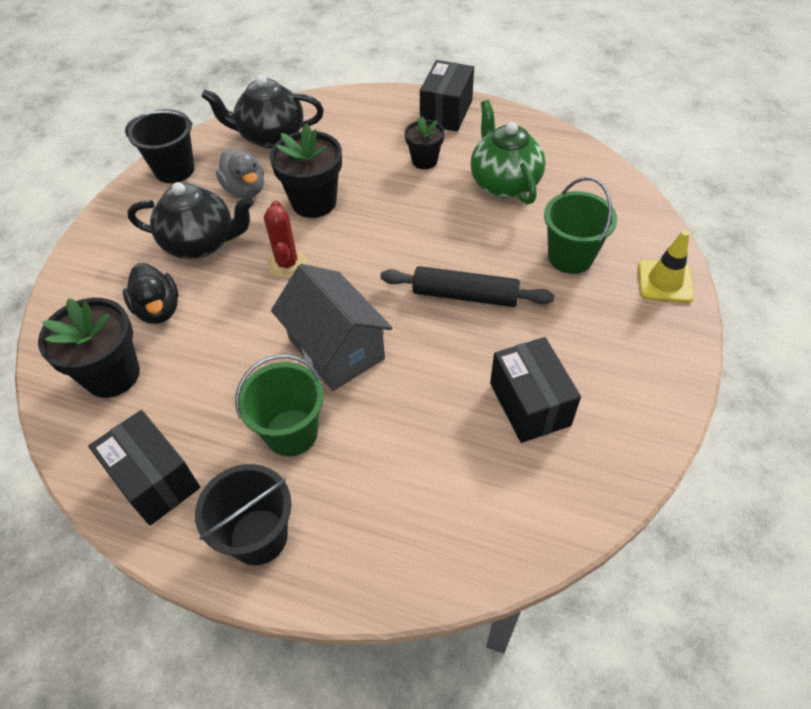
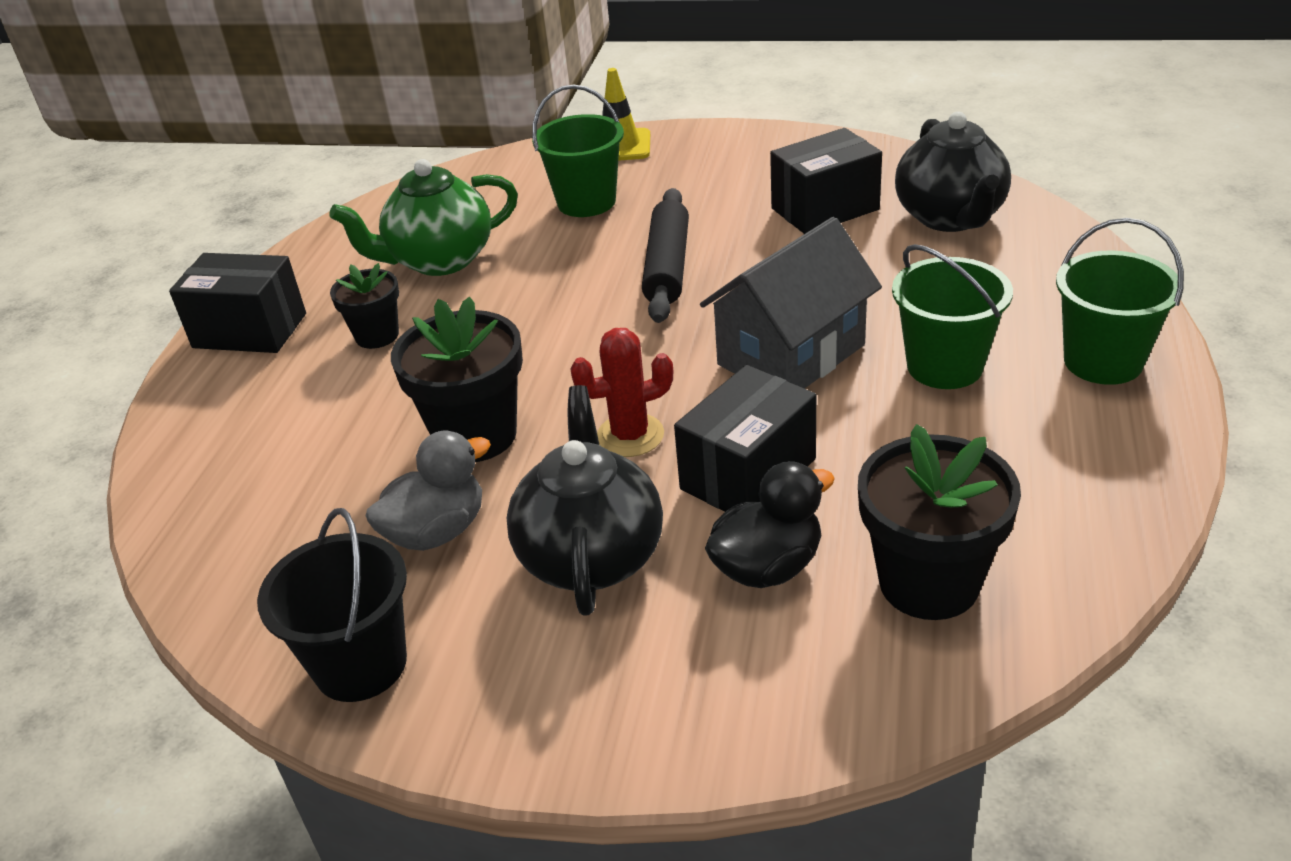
camera: 95 degrees left, 15 degrees down
black box [88,410,200,525] -> black box moved to [674,365,816,512]
black bucket [195,464,291,565] -> green bucket [1056,218,1184,385]
black teapot [201,75,324,149] -> black teapot moved to [895,111,1011,232]

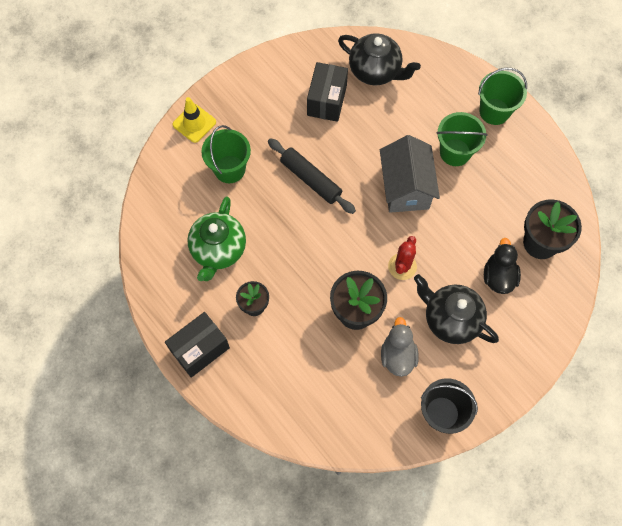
camera: 55 degrees left, 30 degrees up
black box [674,365,816,512] -> none

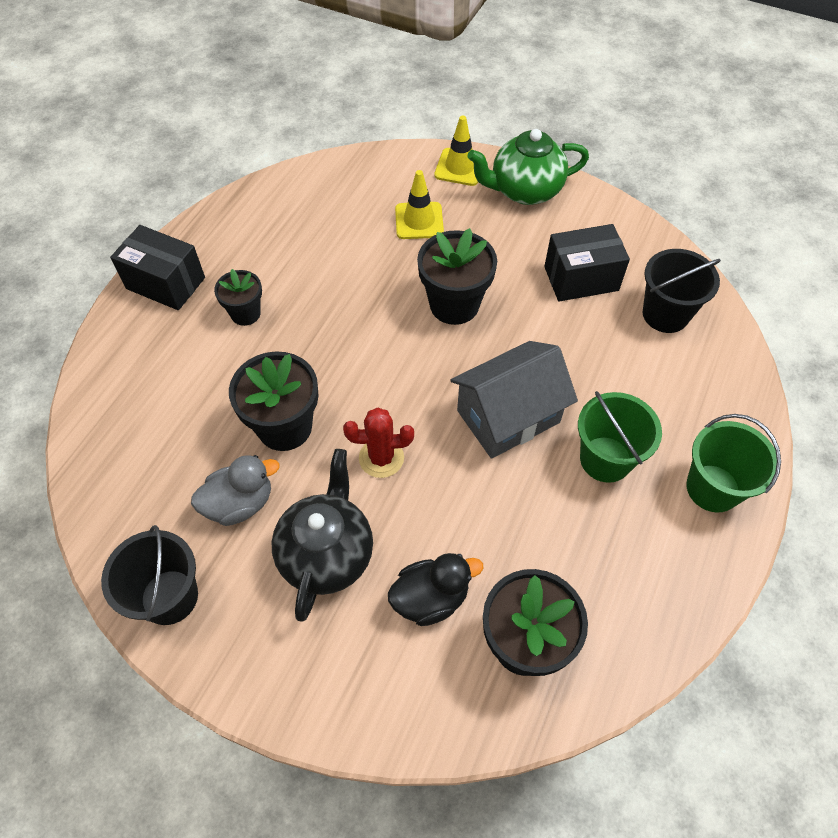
camera: 65 degrees right, 10 degrees down
green teapot [187,196,246,281] -> green teapot moved to [467,129,589,205]
green bucket [201,125,251,183] -> yellow traffic cone [395,170,444,239]
black rolling pin [268,138,356,214] -> black flower pot [417,228,497,325]
black teapot [338,33,421,85] -> black bucket [643,249,721,333]

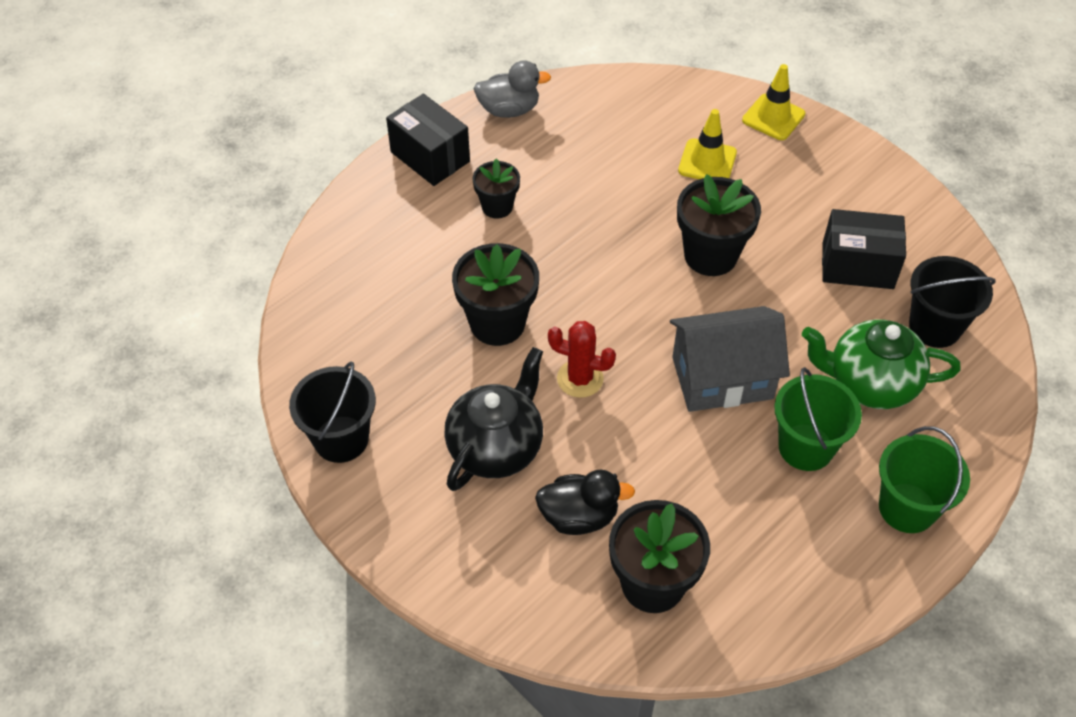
camera: 20 degrees right, 5 degrees down
grey duck [191,455,279,526] -> grey duck moved to [473,60,551,118]
green teapot [467,129,589,205] -> green teapot moved to [802,319,961,409]

